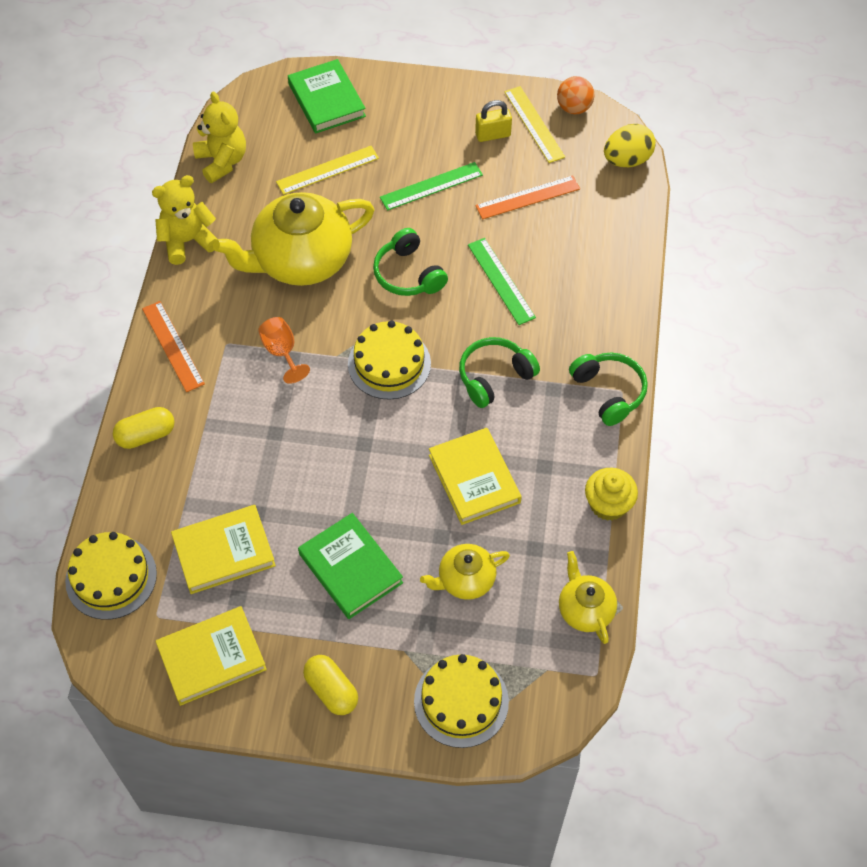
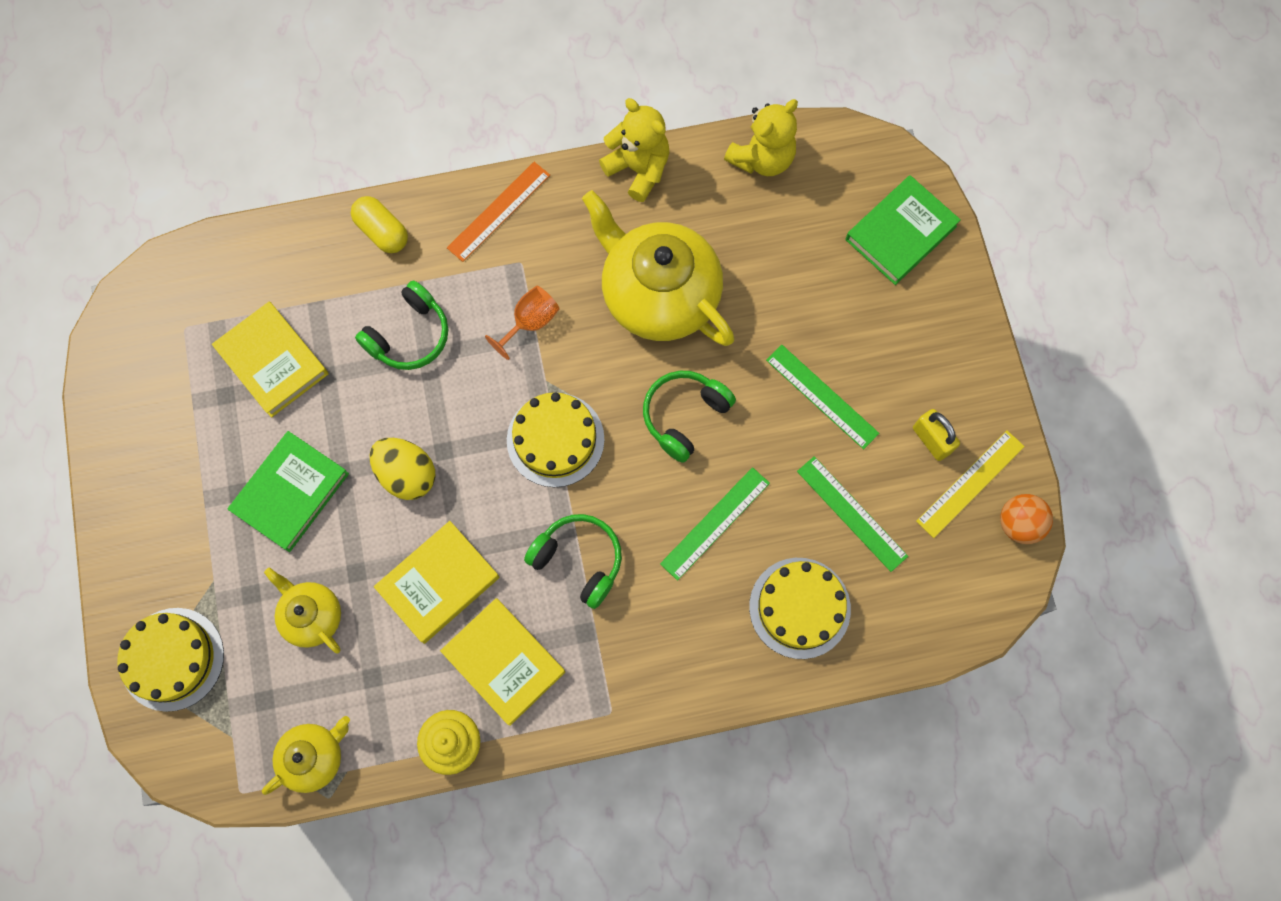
camera: 70 degrees right, 15 degrees up
yellow cake [65,532,157,620] -> yellow cake moved to [749,558,851,659]
yellow book [155,606,267,706] -> yellow book moved to [440,598,565,726]
yellow ruler [276,146,379,195] -> none
yellow capsule [303,655,358,715] -> none
orange ruler [475,175,580,219] -> green ruler [797,456,908,572]
green headphones [569,353,648,426] -> green headphones moved to [355,281,448,370]
yellow egg [604,124,656,167] -> yellow egg moved to [369,438,435,500]

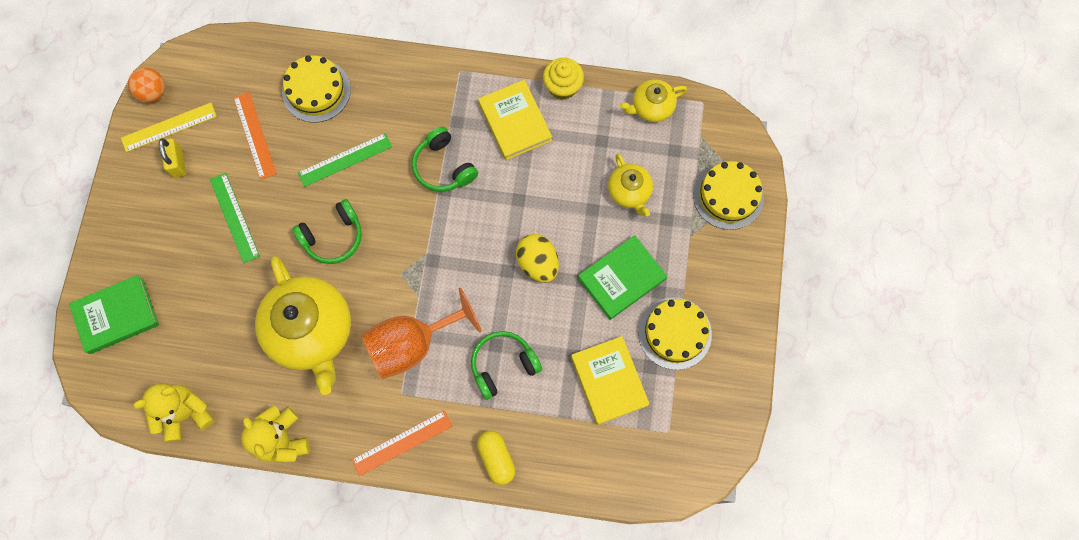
camera: 160 degrees left, 0 degrees up
yellow book [374,521,499,644] -> none
orange goblet [485,286,560,360] -> orange goblet [361,288,482,379], size x1.91
yellow cake [507,392,604,487] -> yellow cake moved to [638,297,712,370]
green ruler [797,456,908,572] -> orange ruler [233,92,276,180]

